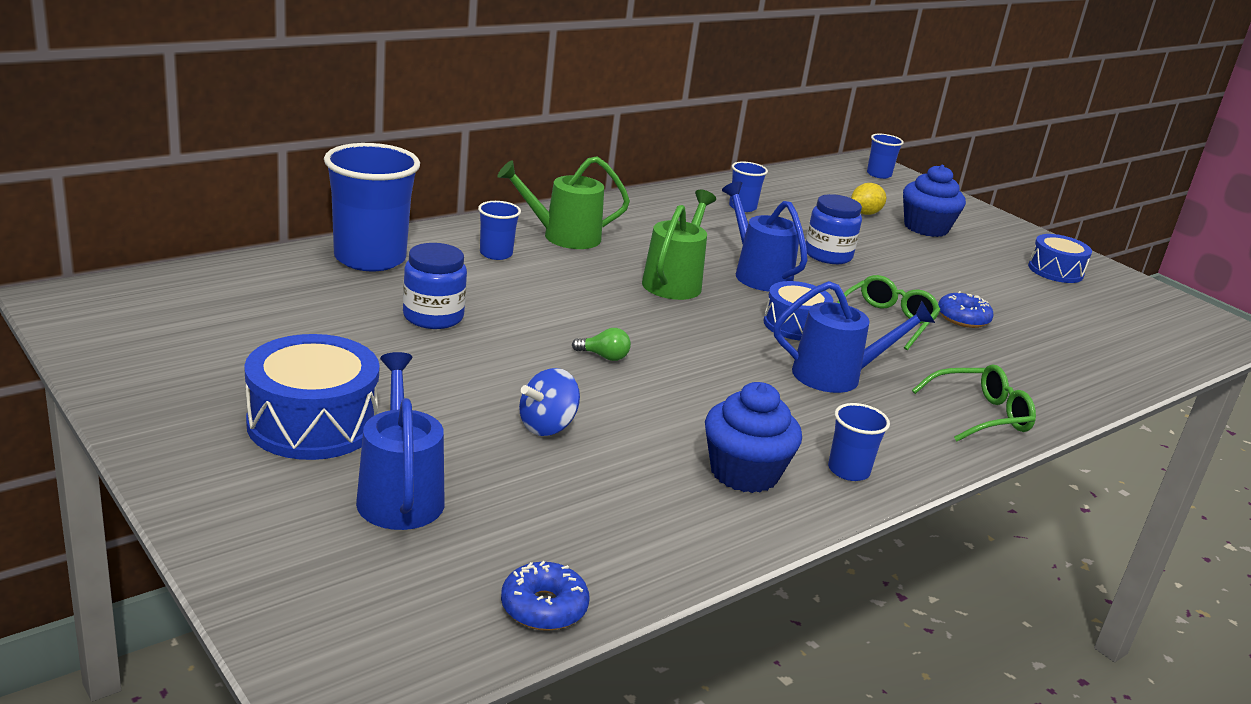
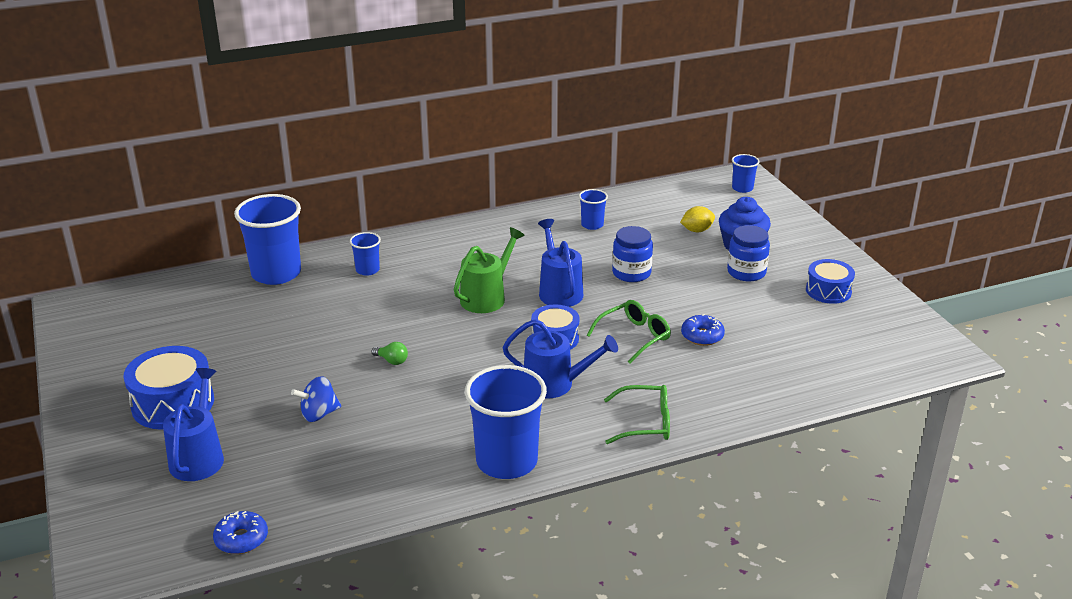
camera: 20 degrees right, 5 degrees up
blue jar [403,243,467,329] -> blue jar moved to [727,225,770,281]
green watering can [497,156,630,249] -> none
blue cupcake [705,382,802,493] -> none
blue cup [828,403,890,481] -> blue cup [465,365,547,479], size x2.07

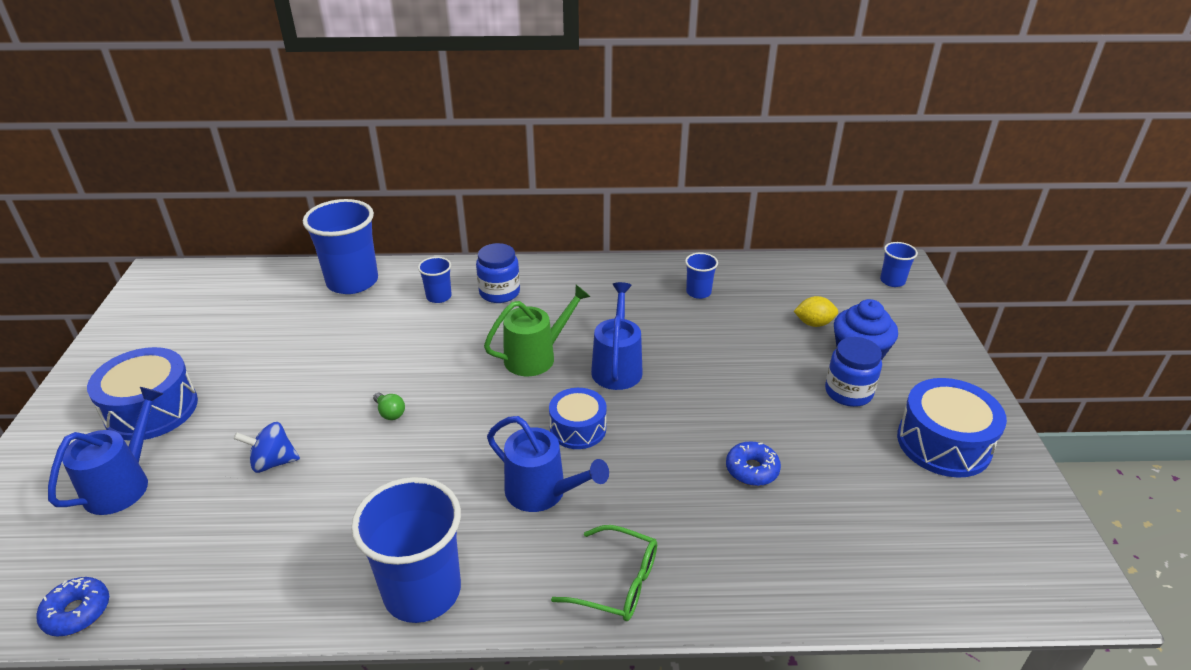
camera: 20 degrees right, 5 degrees up
green glasses [587,300,671,364] -> none
blue jar [612,226,653,282] -> blue jar moved to [476,243,520,303]
blue drum [806,259,855,304] -> blue drum [897,378,1007,478], size x1.56

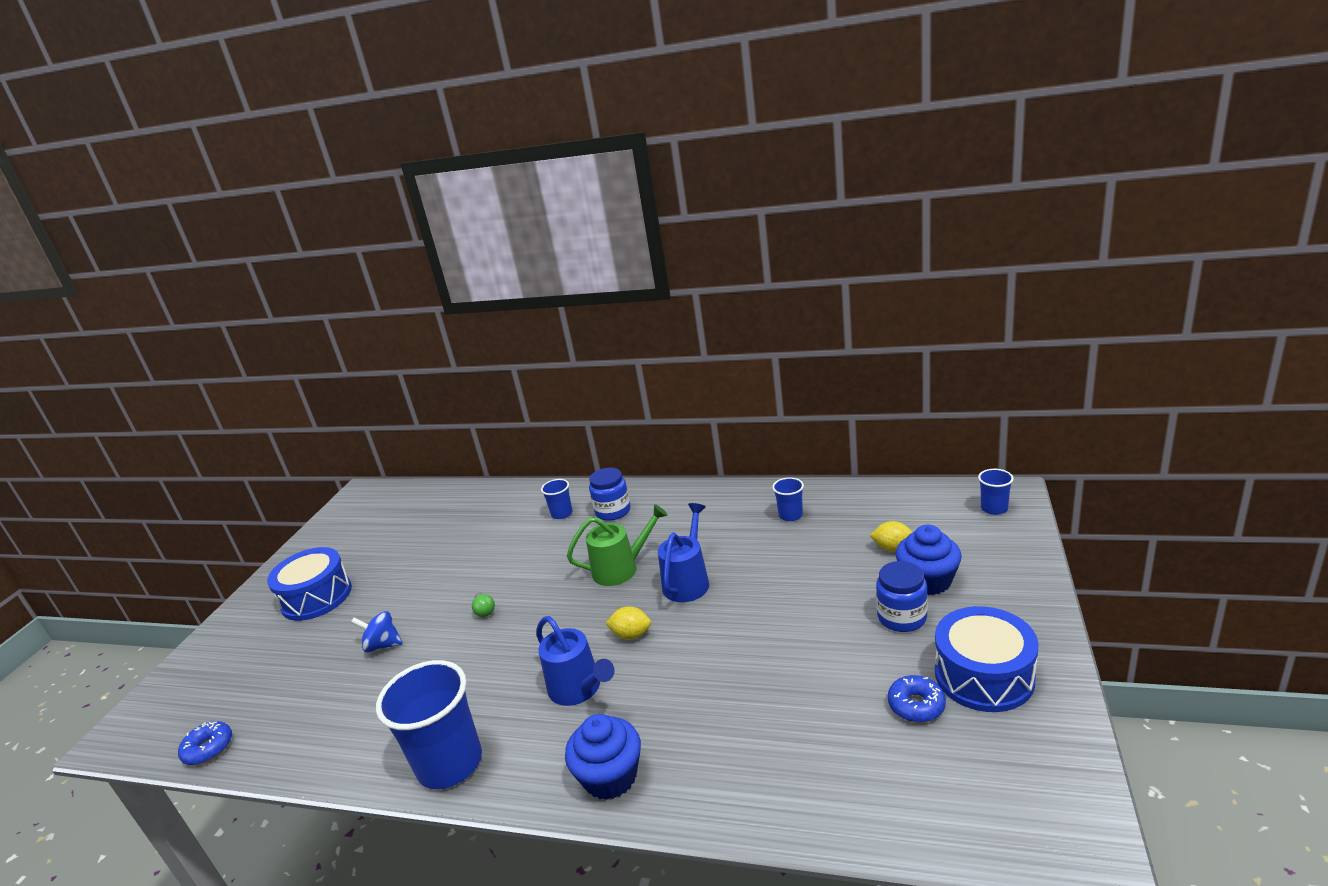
camera: 20 degrees right, 10 degrees down
blue watering can [48,387,164,515] -> none
blue cup [303,199,378,294] -> none
blue drum [549,388,607,449] -> yellow lemon [605,606,651,640]
green glasses [551,525,657,621] -> blue cupcake [565,714,641,800]
blue donut [726,441,781,486] -> blue donut moved to [888,675,946,722]

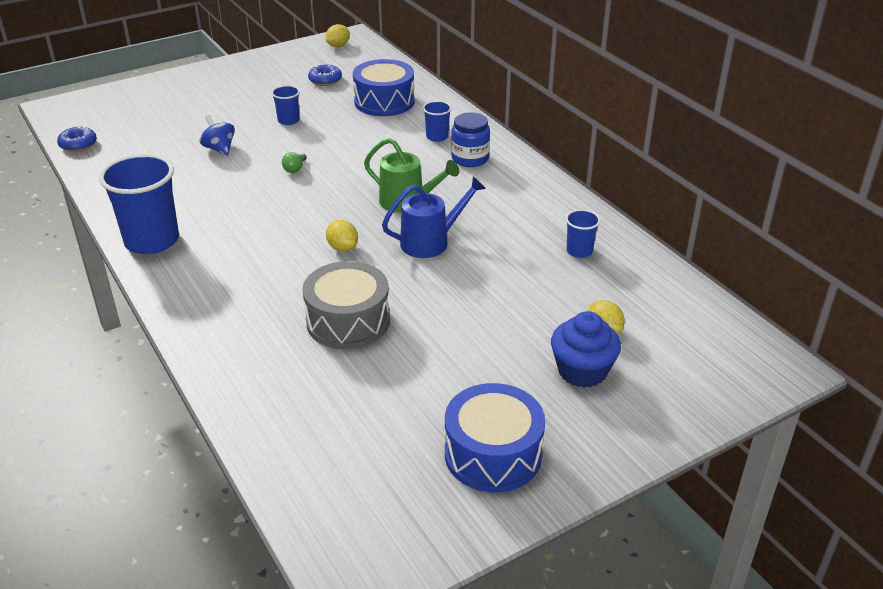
camera: 40 degrees right, 10 degrees up
blue drum [267,547,352,621] -> blue drum moved to [353,59,415,116]
blue watering can [536,616,615,706] -> none
blue cupcake [565,714,641,800] -> none
blue jar [876,561,928,632] -> none
blue donut [888,675,946,722] -> blue donut moved to [308,64,342,86]
blue cup [978,469,1014,515] -> blue cup moved to [271,85,300,125]
none -> grey drum [302,261,390,349]
none -> yellow lemon [325,24,350,47]

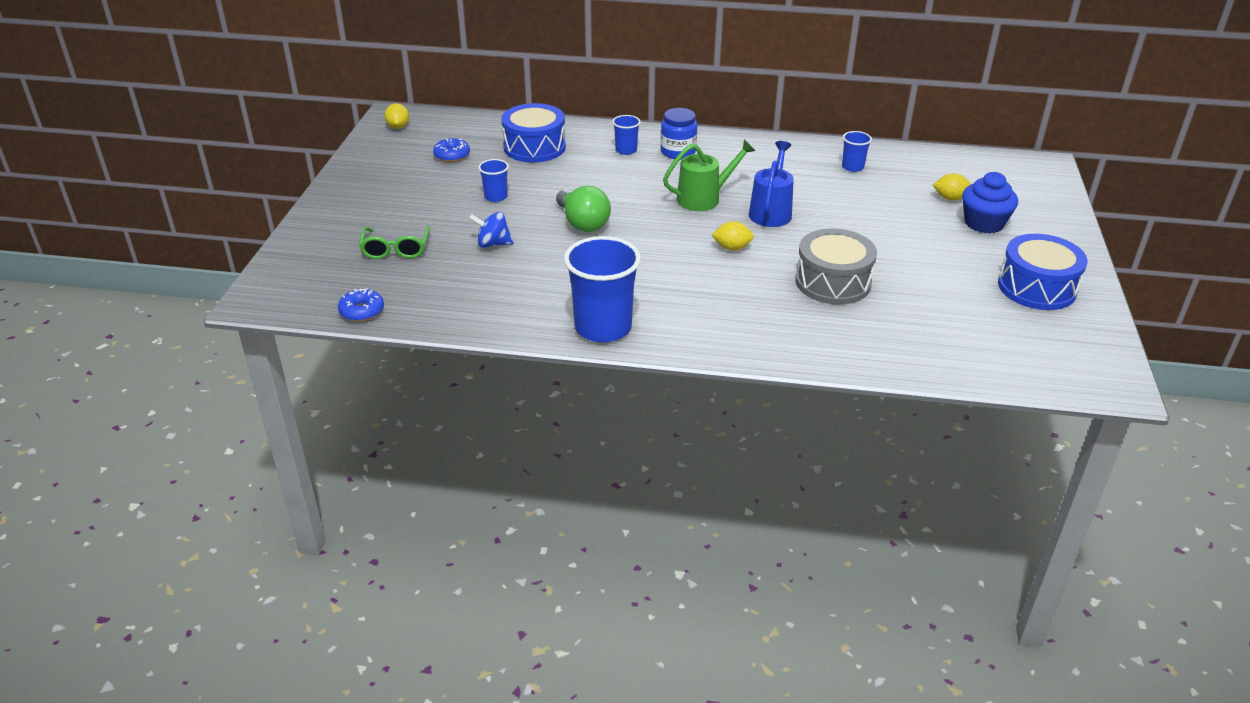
camera: 50 degrees left, 0 degrees up
green light bulb [282,152,307,173] -> green light bulb [556,186,611,232], size x2.15
none -> green glasses [359,226,430,259]

